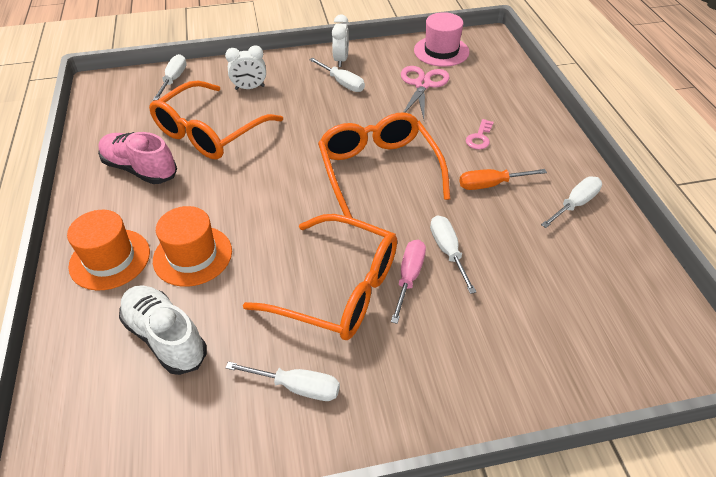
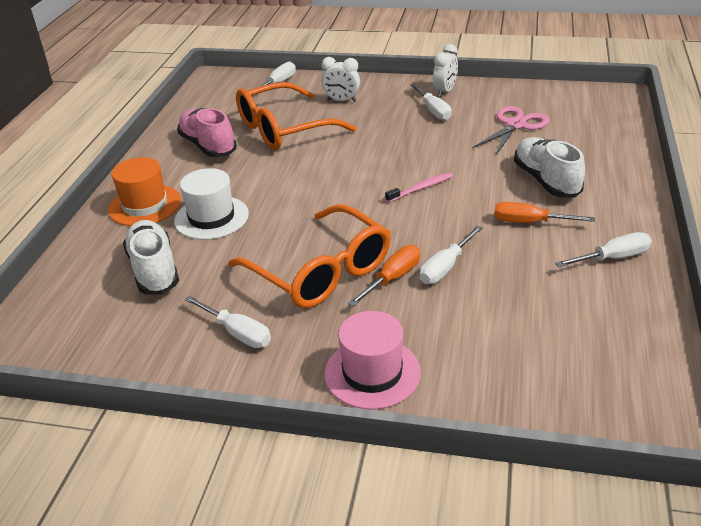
camera: 25 degrees right, 10 degrees down
orange hat [153,206,232,287] -> white hat [174,168,249,240]
orange glasses [318,112,450,218] -> pink toothbrush [385,173,453,202]
pink screwdriver [391,240,426,324] -> orange screwdriver [348,245,420,307]
pink hat [414,12,469,67] -> pink hat moved to [324,311,421,410]
white screwdriver [430,215,476,294] -> white screwdriver turned 150 degrees counterclockwise [420,226,483,284]
pink key [466,119,494,149] -> white shoe [514,137,585,198]

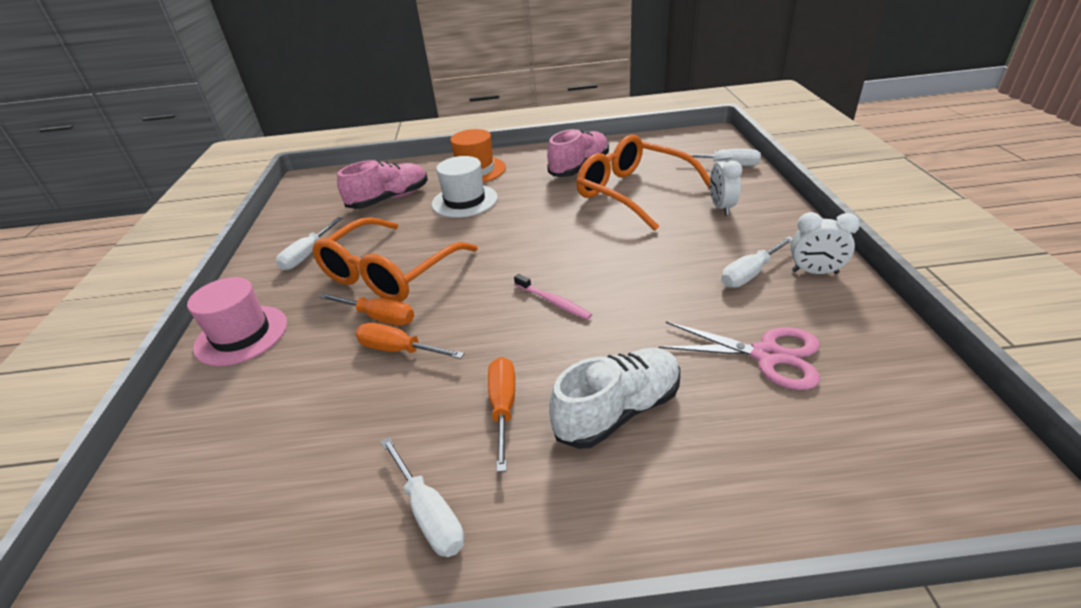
camera: 75 degrees right, 0 degrees up
white shoe [123,220,179,295] -> pink shoe [337,160,428,209]
white screwdriver [420,226,483,284] -> orange screwdriver [355,323,464,359]

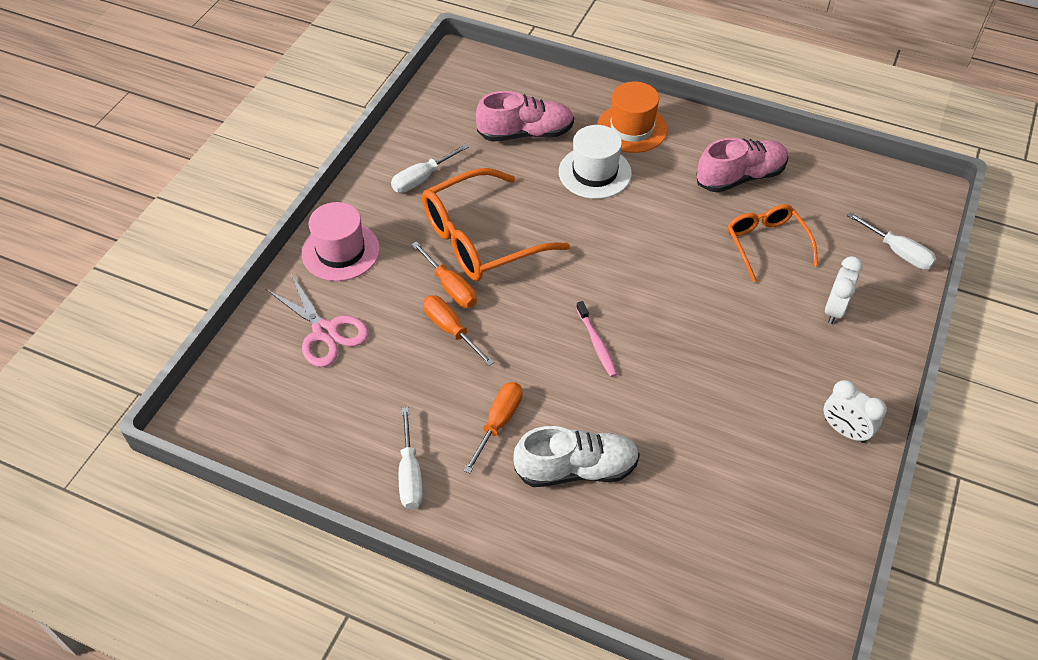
camera: 25 degrees right, 15 degrees up
orange glasses [576,135,710,231] -> orange glasses [727,204,818,282], size x0.61
pink scissors [659,322,820,390] -> pink scissors moved to [266,274,369,367]
white screwdriver [721,236,792,288] -> none

